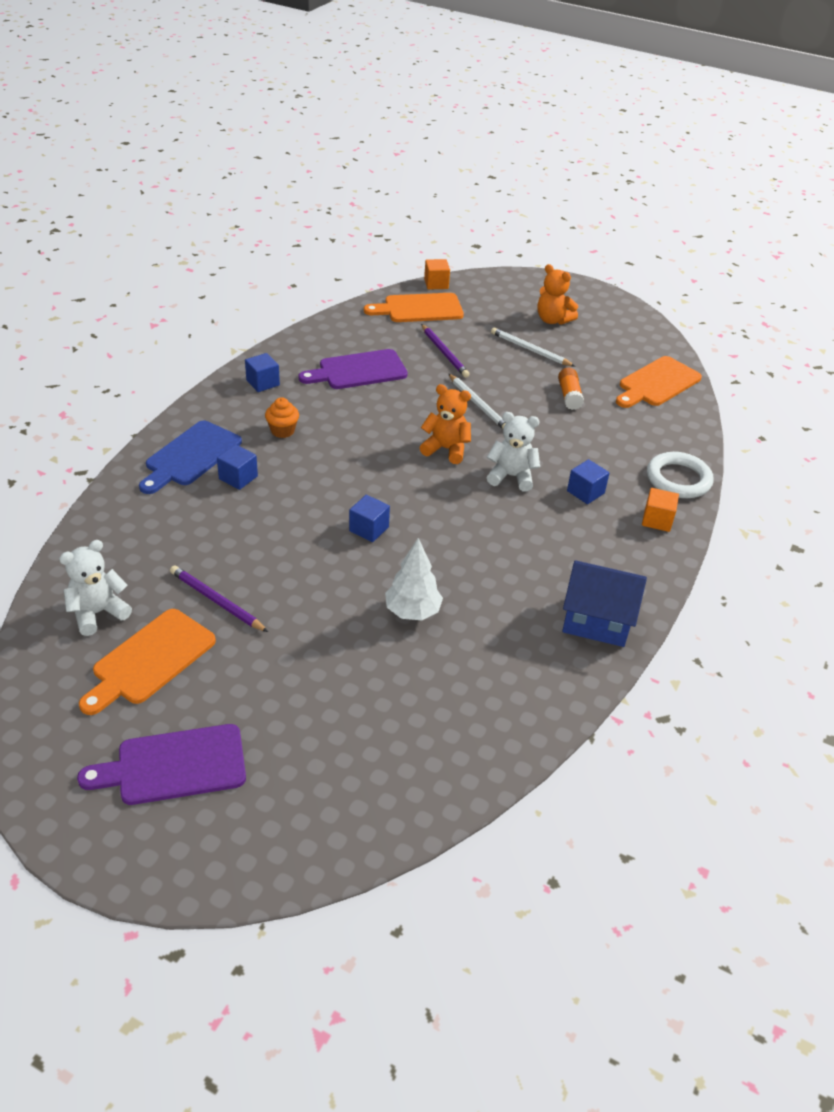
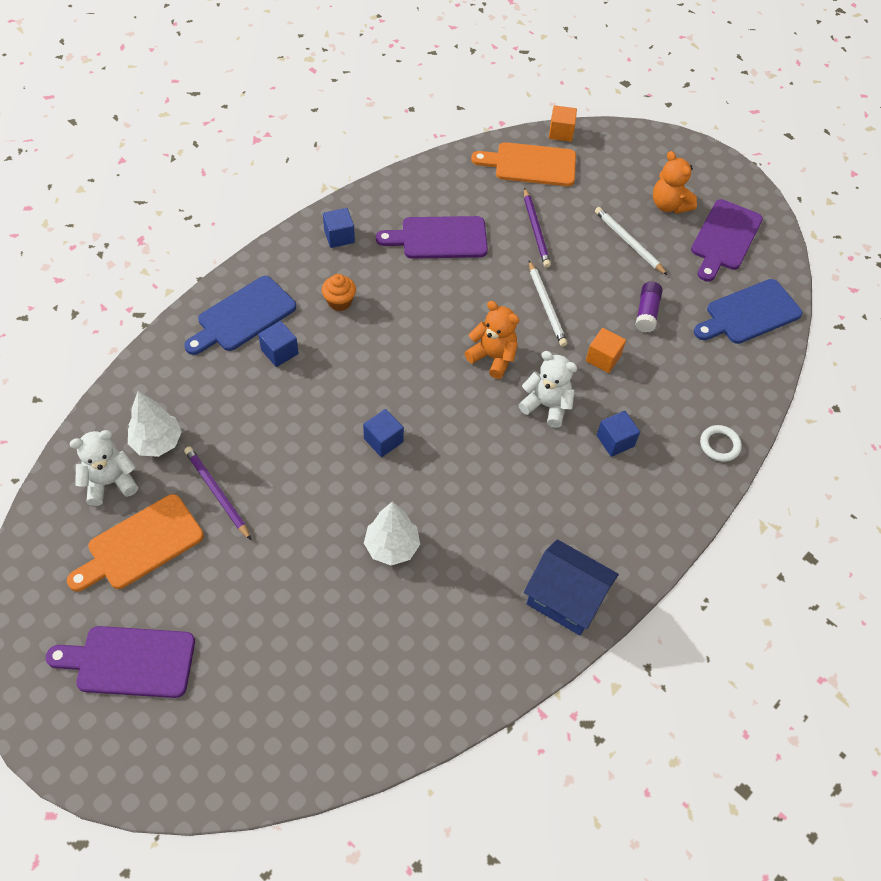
camera: 15 degrees right, 15 degrees up
orange glue stick [558,368,584,410] -> purple glue stick [635,282,663,332]
orange cutting board [616,356,702,408] -> blue cutting board [694,279,803,344]
orange cube [642,488,679,532] -> orange cube moved to [586,328,626,373]
white ring [647,452,714,498] -> white ring [700,425,742,462], size x0.59
none -> white tree [128,391,182,457]
none -> purple cutting board [691,199,763,282]

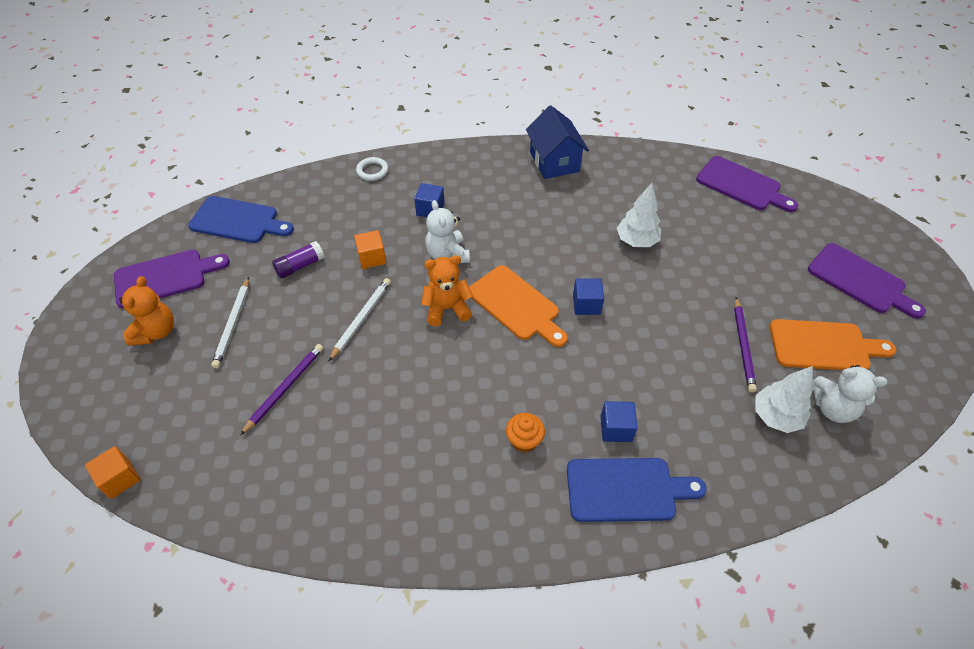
camera: 135 degrees left, 5 degrees down
blue cube [323,208,355,248] -> none
purple cutting board [376,216,488,259] -> purple cutting board moved to [696,156,798,212]
orange teddy bear [465,301,519,379] -> orange teddy bear turned 90 degrees clockwise [421,255,473,326]
orange cutting board [471,142,576,186] -> orange cutting board moved to [469,265,568,347]

